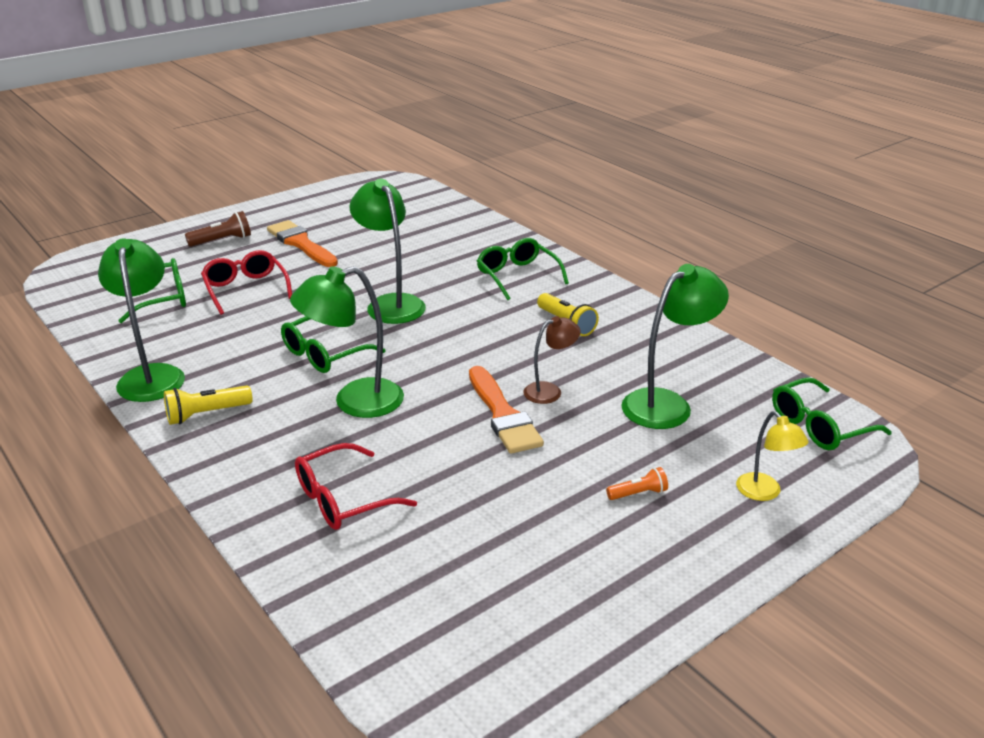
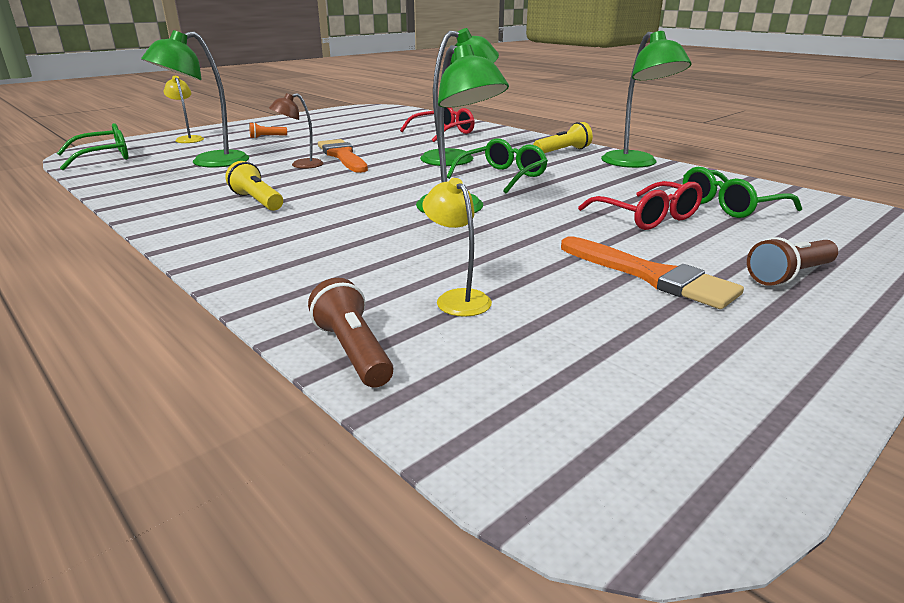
camera: 175 degrees right, 5 degrees down
green glasses [477,238,569,300] -> none
none -> brown flashlight [308,278,394,388]
none -> yellow lamp [422,178,492,317]

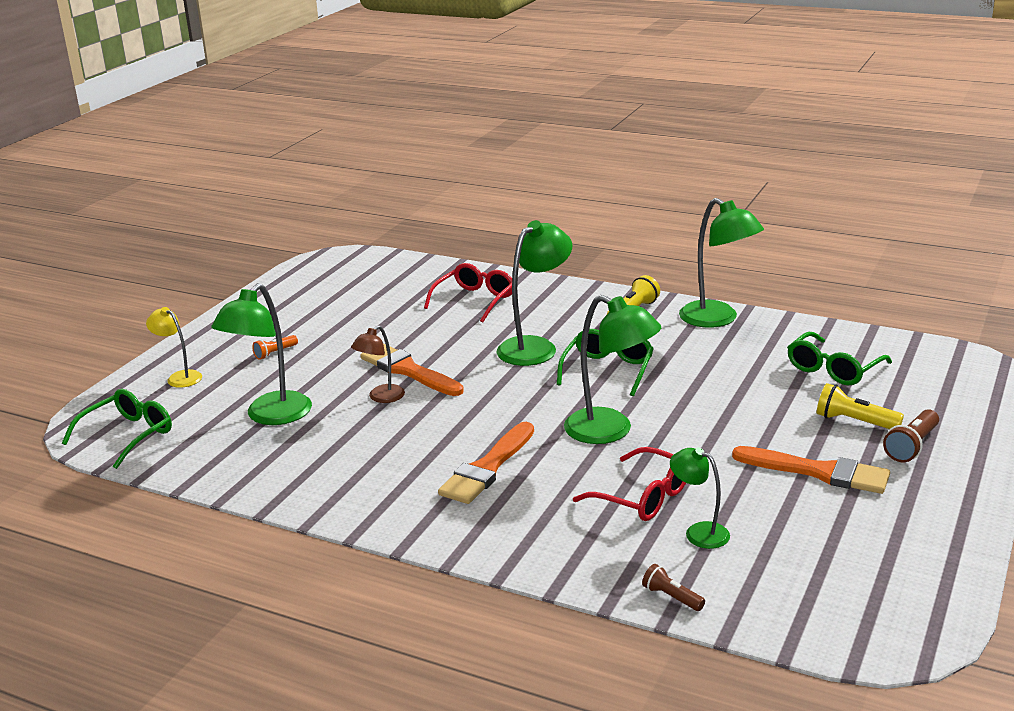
camera: 20 degrees left, 0 degrees up
yellow flashlight [225,161,283,211] -> yellow flashlight moved to [817,383,904,429]
brown flashlight [308,278,394,388] -> brown flashlight [642,564,705,611], size x0.64
yellow lamp [422,178,492,317] -> green lamp [670,447,730,549]
red glasses [578,181,703,230] -> red glasses moved to [573,447,686,521]
none -> orange brush [438,422,534,504]

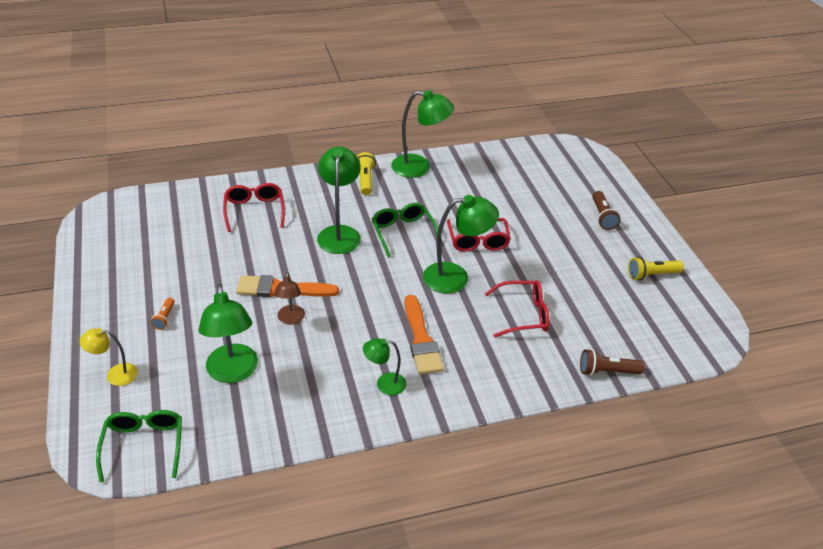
camera: 45 degrees left, 15 degrees up
brown flashlight [642,564,705,611] -> brown flashlight [580,349,644,376], size x1.56
green lamp [670,447,730,549] -> green lamp moved to [363,338,406,396]
orange brush [732,446,890,494] -> none
green glasses [787,332,892,385] -> none
yellow flashlight [817,383,904,429] -> yellow flashlight moved to [628,257,684,281]
none -> red glasses [447,218,511,252]

